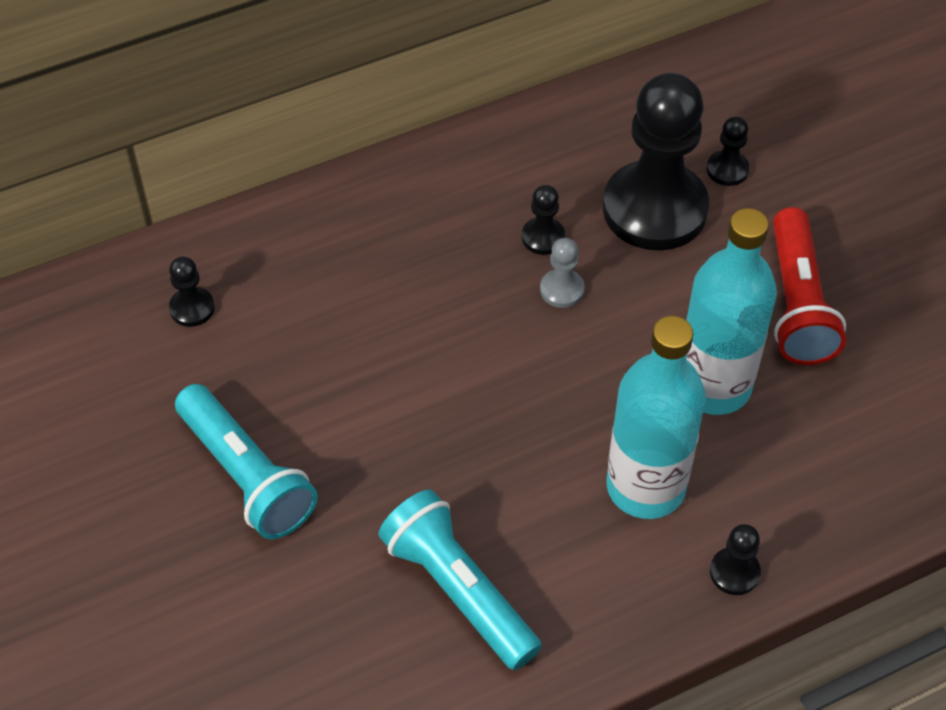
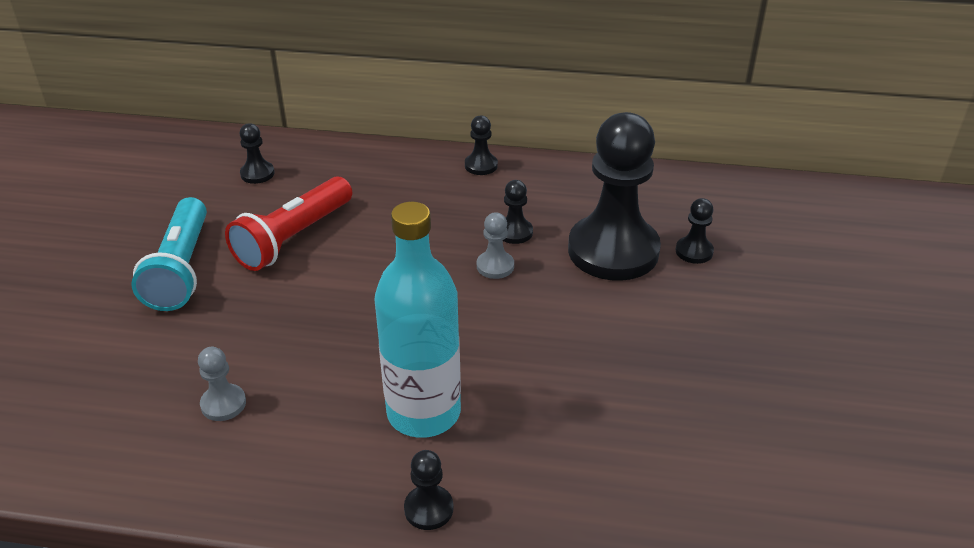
camera: 35 degrees right, 15 degrees down
turquoise flashlight [378,489,542,670] -> grey pawn [198,347,246,421]
turquoise bottle [686,208,777,415] -> none
red flashlight [773,207,846,365] -> red flashlight moved to [225,177,352,271]
none -> black pawn [465,115,498,175]

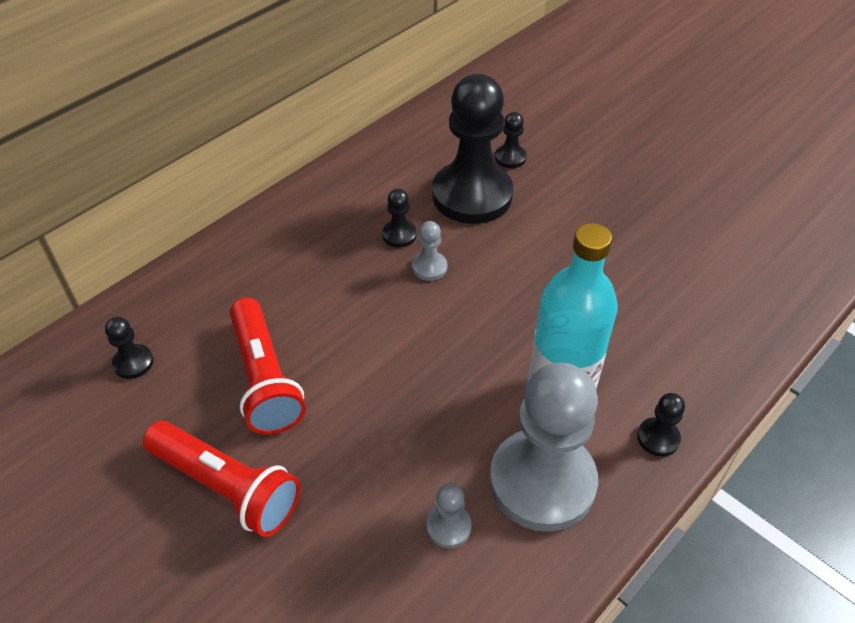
camera: 55 degrees left, 10 degrees up
turquoise flashlight [131,197,207,311] -> red flashlight [143,421,300,537]
black pawn [465,115,498,175] -> none
none -> grey pawn [490,363,598,532]

